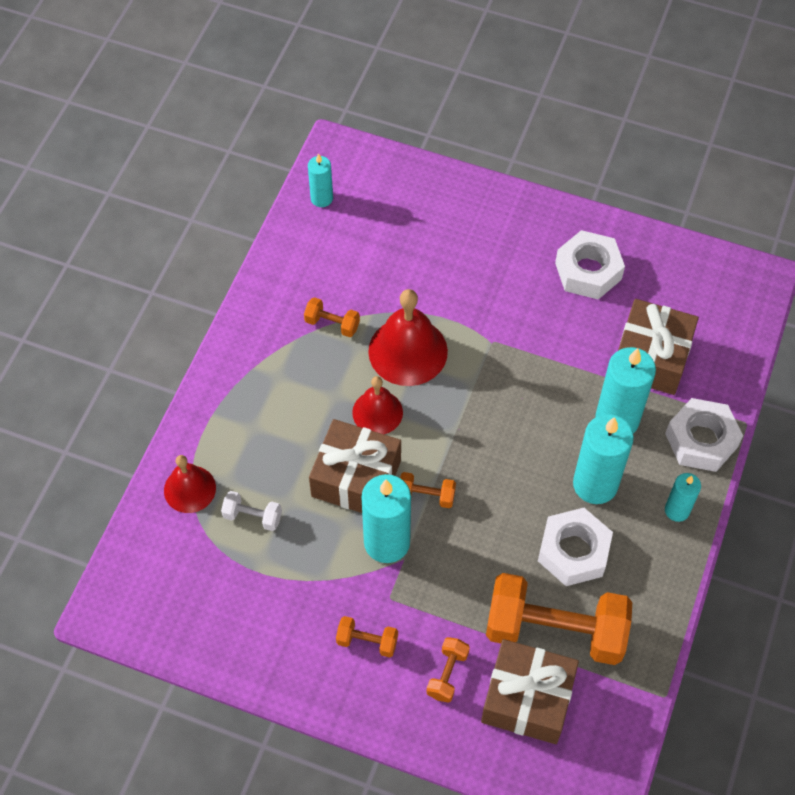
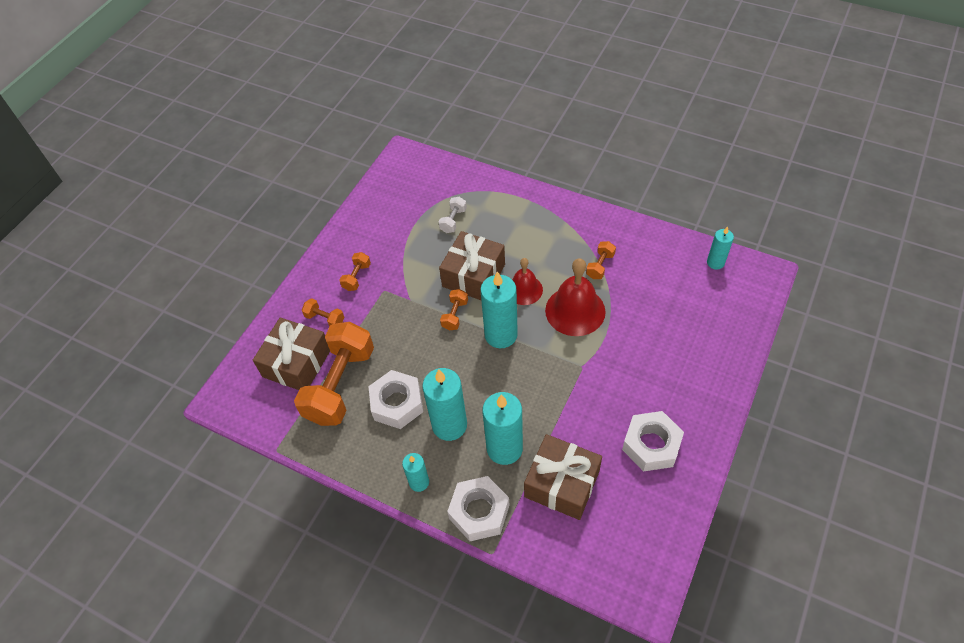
camera: 100 degrees right, 5 degrees down
red bell [164,455,216,513] -> none
turquoise candle [361,474,411,563] -> turquoise candle moved to [480,271,518,348]

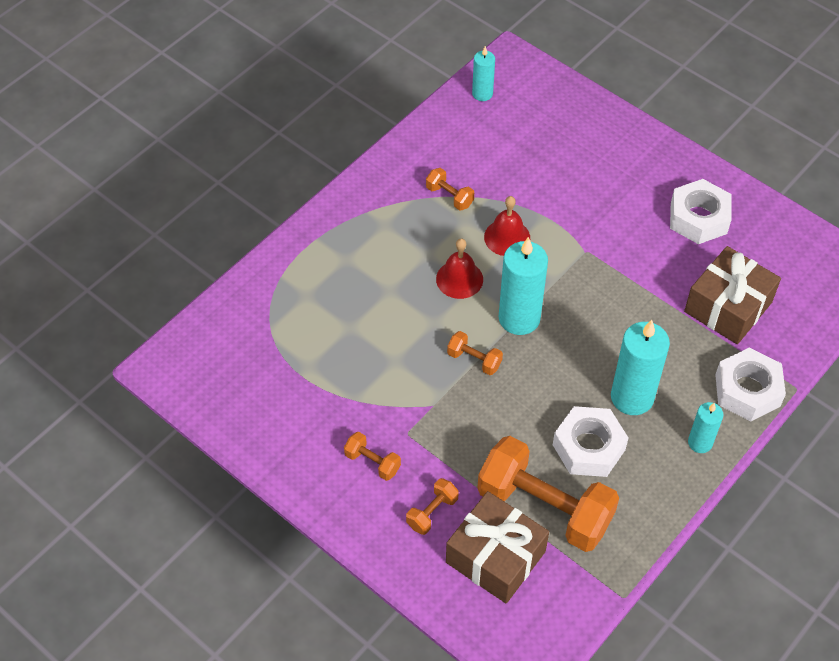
camera: 80 degrees left, 0 degrees up
white dumbbell [439,197,467,233] -> none
brown gift [439,231,505,300] -> none
turquoise candle [482,392,523,465] -> none
red bell [545,258,606,336] -> red bell [484,196,530,256], size x0.62

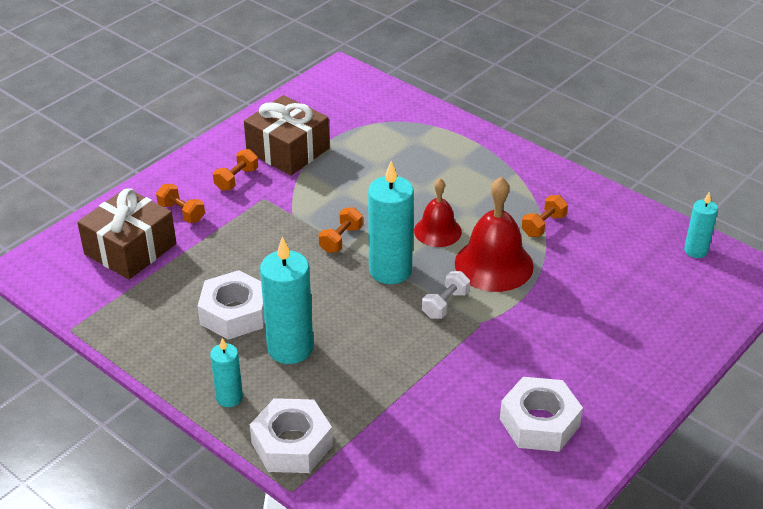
camera: 90 degrees right, 15 degrees down
orange dumbbell [477,436,619,552] -> none
red bell [484,196,530,256] -> red bell [455,177,534,292], size x1.60
brown gift [684,246,781,344] -> brown gift moved to [244,95,330,175]
none -> white dumbbell [422,271,470,319]

